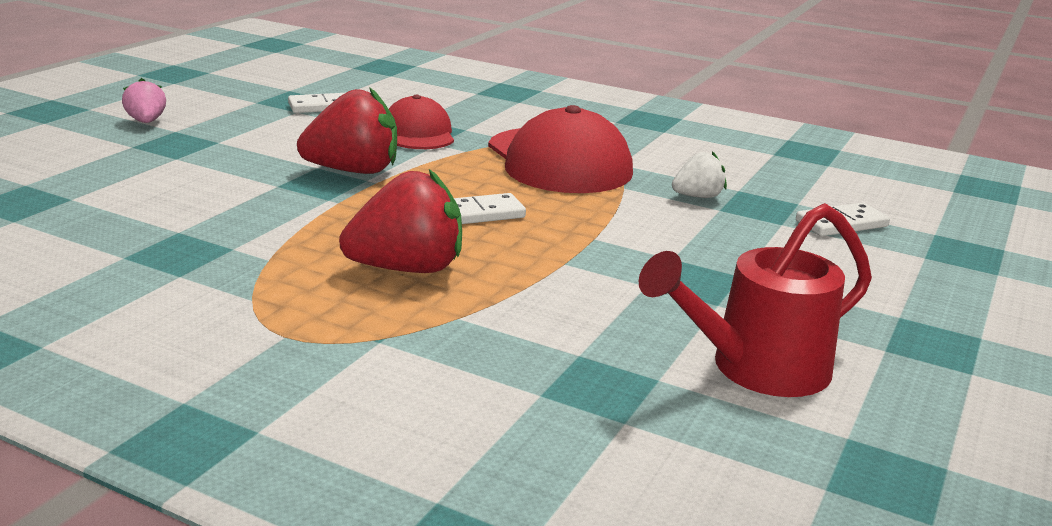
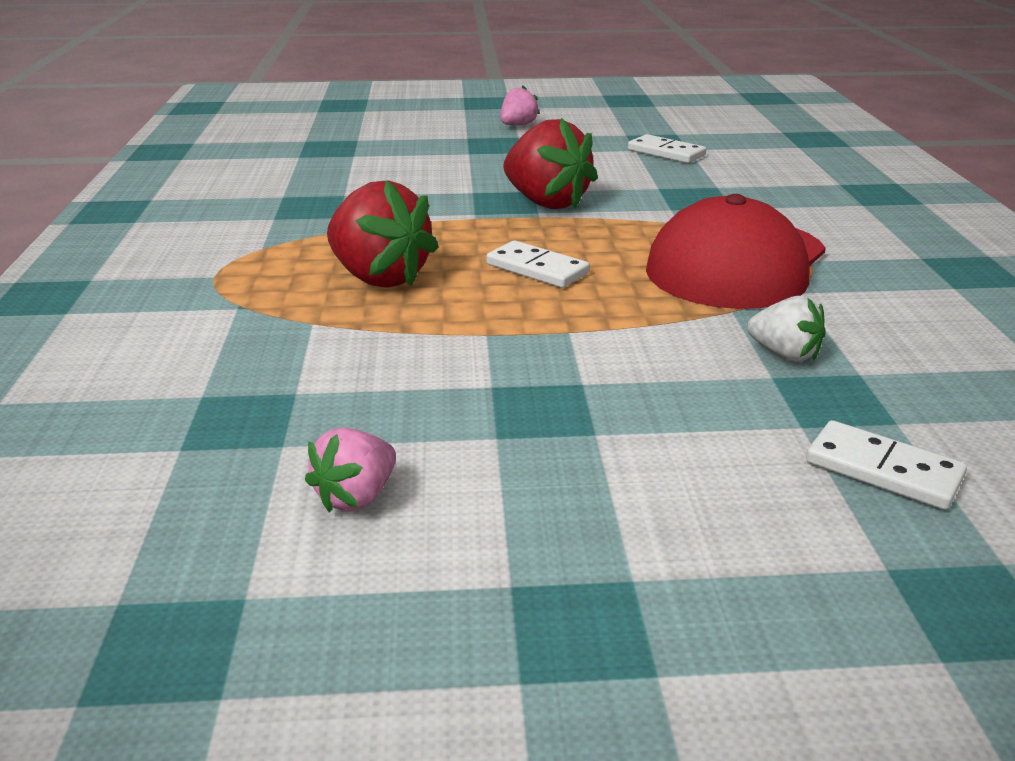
camera: 60 degrees right, 5 degrees up
red cap [389,95,454,149] -> none
red watering can [639,203,872,397] -> pink strawberry [305,428,396,512]

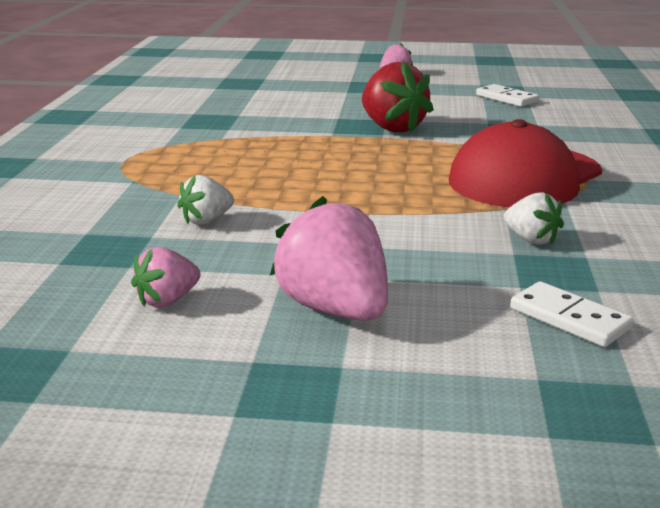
camera: 10 degrees right, 5 degrees down
red strawberry [327,180,439,288] -> none
white domino [486,241,590,288] -> none
none -> white strawberry [177,175,234,225]
none -> pink strawberry [270,196,388,321]

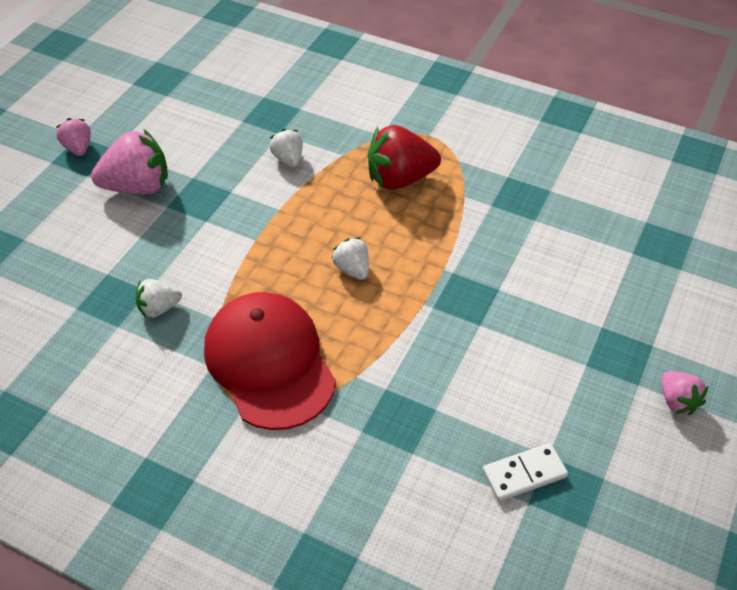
camera: 110 degrees right, 25 degrees up
pink strawberry [131,247,200,308] -> pink strawberry moved to [56,118,91,156]
red strawberry [362,61,434,132] -> red strawberry moved to [368,125,441,190]
white domino [510,281,634,347] -> none
none -> white strawberry [331,237,369,280]

